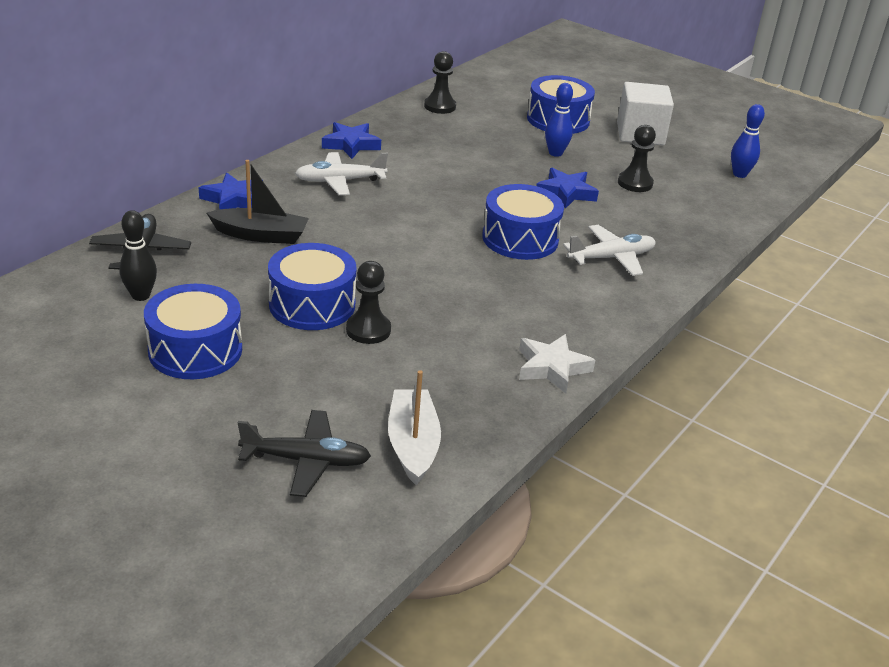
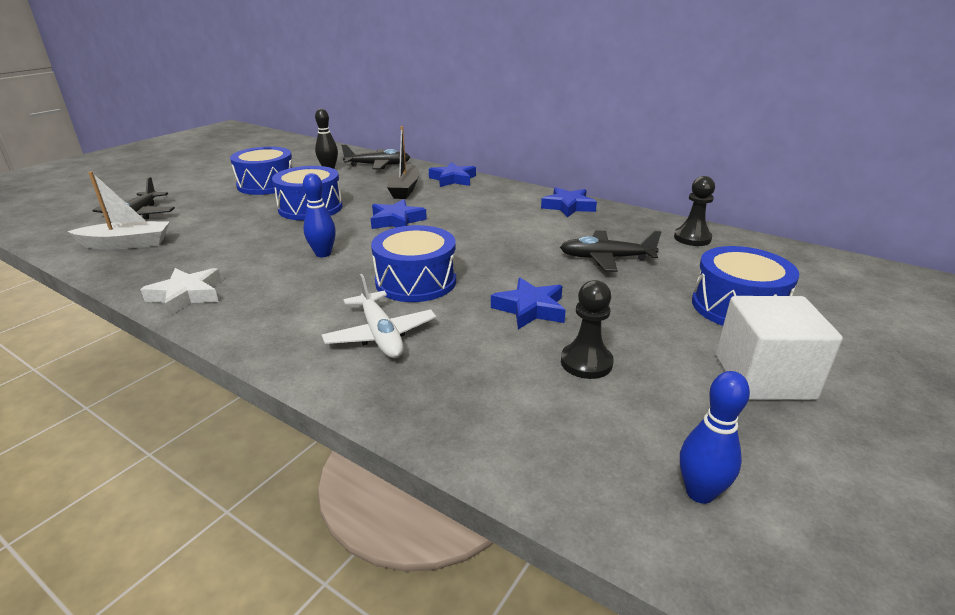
camera: 90 degrees right, 5 degrees down
white plane [295,152,388,195] -> none
black pawn [346,261,391,344] -> none
blue bowling pin [545,83,573,157] -> blue bowling pin moved to [303,173,336,257]
none -> blue star [371,199,427,229]
none -> black plane [560,231,661,272]

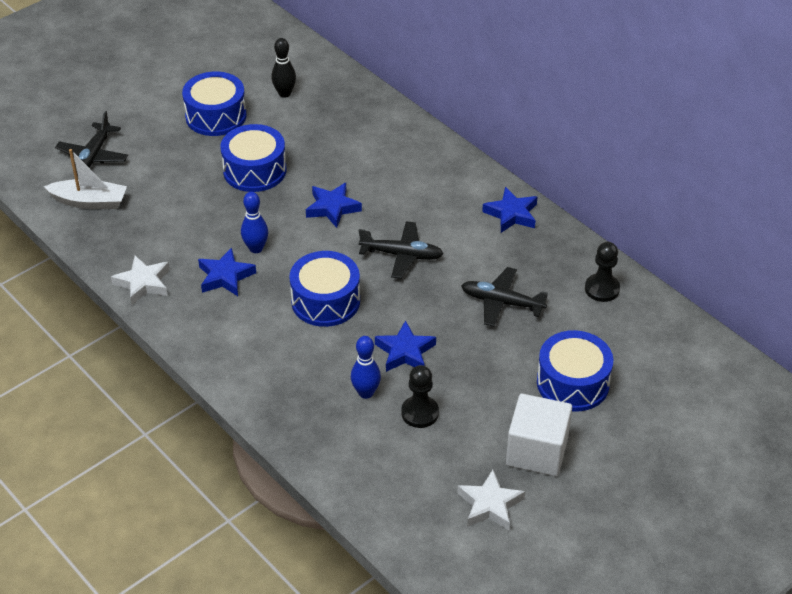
camera: 15 degrees right, 15 degrees up
white plane [322,274,436,358] -> none
black plane [341,144,410,169] -> black plane moved to [359,221,443,279]
black boat [387,126,420,199] -> none
blue star [429,162,476,187] -> blue star moved to [198,247,256,296]
blue bowling pin [680,371,750,504] -> blue bowling pin moved to [351,336,381,399]
none -> white star [457,470,525,530]

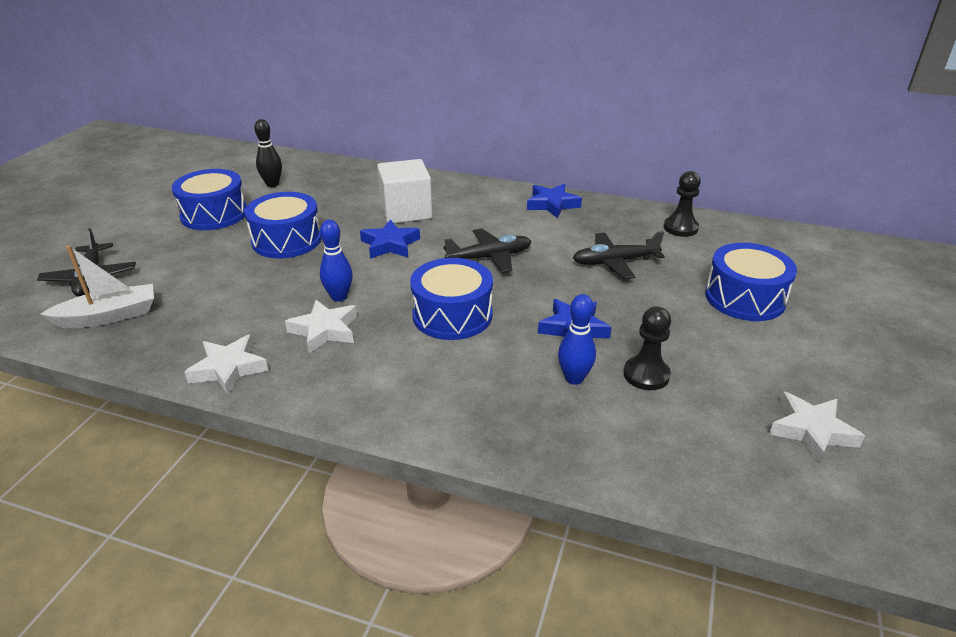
camera: 30 degrees left, 10 degrees down
blue star [198,247,256,296] -> white star [285,300,357,353]
white cube [506,394,572,476] -> white cube moved to [377,159,432,223]

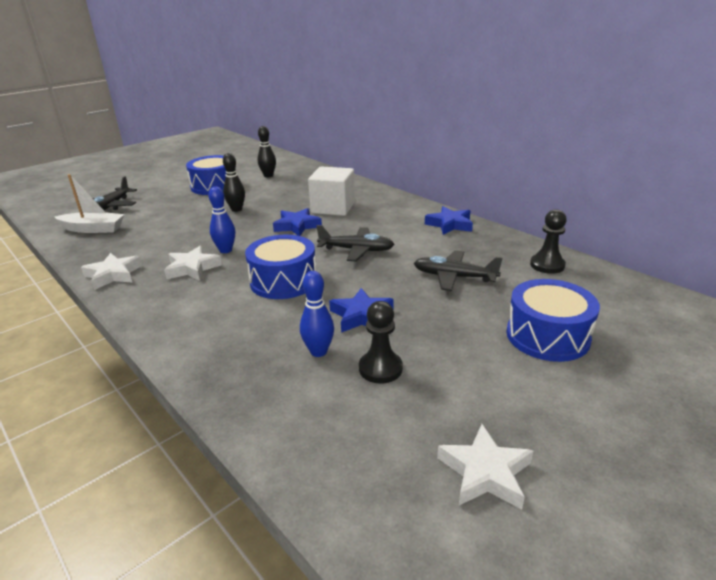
camera: 30 degrees right, 5 degrees down
blue drum [245,192,322,258] -> black bowling pin [223,153,245,212]

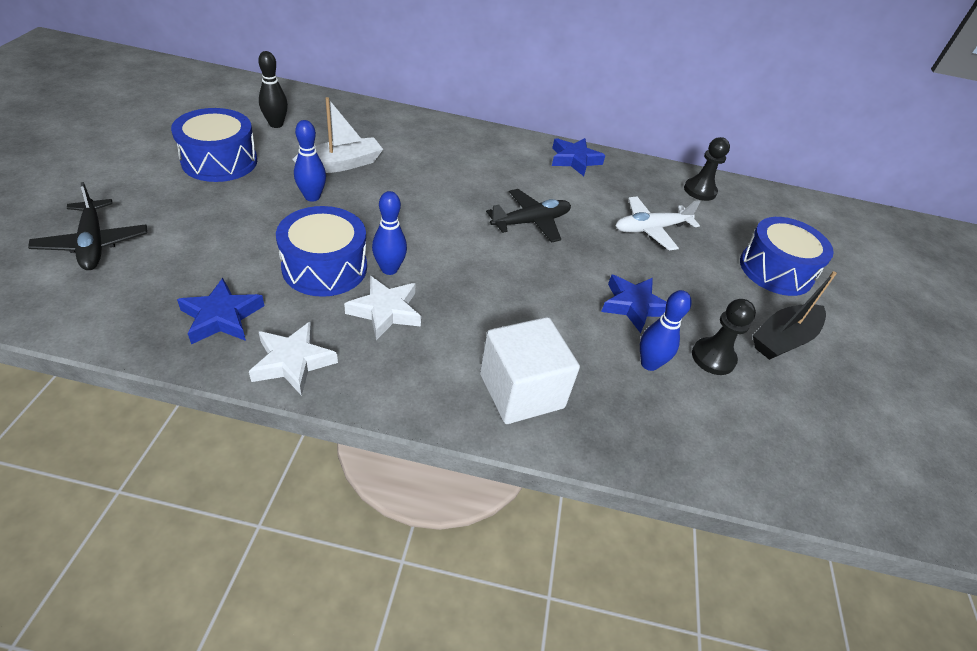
camera: 45 degrees left, 15 degrees up
white boat [55,174,124,233] -> white boat moved to [292,97,383,173]
black bowling pin [223,153,245,212] -> blue bowling pin [294,120,326,202]
blue drum [245,235,316,299] -> blue drum moved to [276,206,367,297]
blue star [273,208,322,236] -> blue star moved to [177,278,264,344]
white cube [308,166,355,216] -> white cube moved to [480,317,580,424]
black plane [414,250,503,291] -> white plane [616,197,701,250]
white star [437,424,533,509] -> none
none -> black boat [753,271,837,360]

